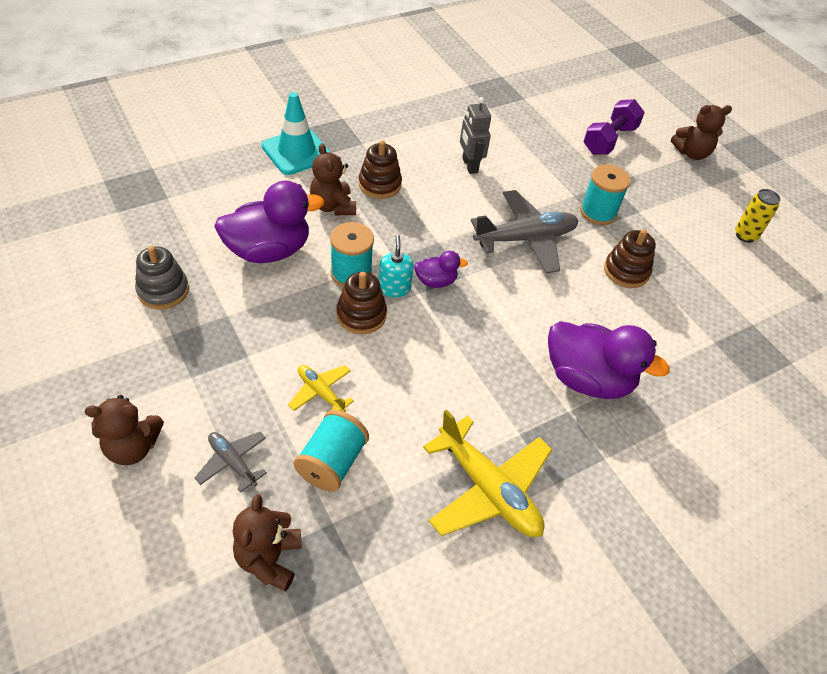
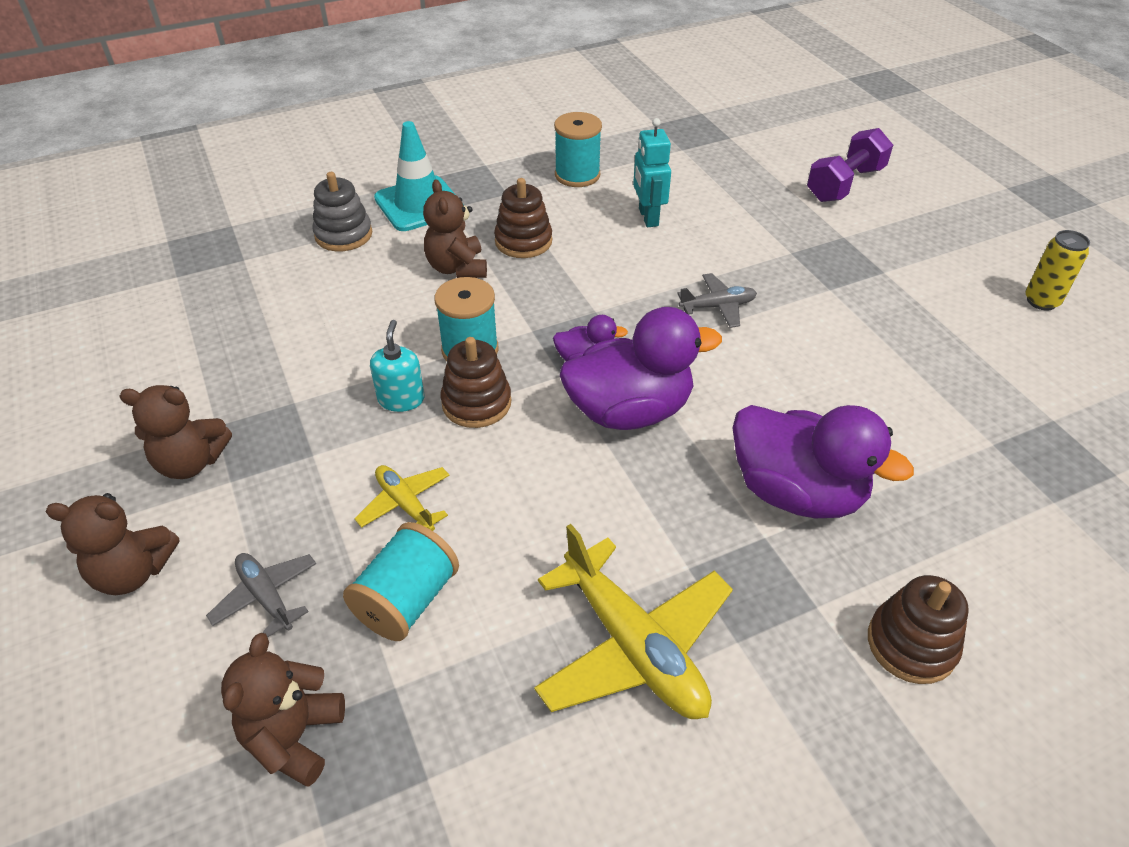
camera: 10 degrees right, 5 degrees down
grey stacking toy [135,246,189,309] -> grey stacking toy moved to [312,172,372,251]
purple duck [214,181,325,263] -> purple duck moved to [560,307,722,430]
turquoise soap dispenser [379,235,414,297] -> turquoise soap dispenser moved to [370,320,424,412]
grey robot [460,97,491,174] -> turquoise robot [633,118,671,227]
grey plane [471,190,578,274] -> grey plane [677,273,757,328], size x0.52
turquoise spool [580,165,631,225] -> turquoise spool moved to [554,112,602,187]
brown stacking toy [604,229,656,288] -> brown stacking toy moved to [868,575,969,684]
brown teddy bear [671,105,732,160] -> brown teddy bear moved to [119,385,232,479]

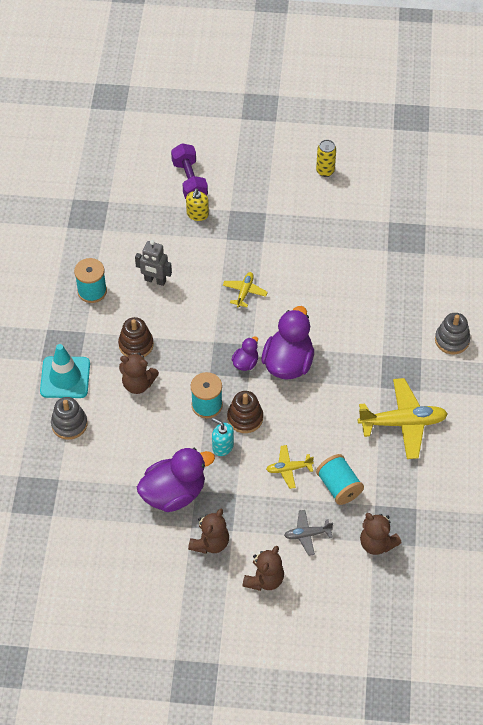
camera: 60 degrees left, 10 degrees up
turquoise robot [633,118,671,227] -> grey robot [135,240,172,286]
grey plane [677,273,757,328] -> yellow plane [223,272,268,307]
purple duck [732,405,914,518] -> purple duck moved to [137,448,215,512]
brown stacking toy [868,575,969,684] -> grey stacking toy [435,313,470,354]
none -> yellow soap dispenser [186,189,209,221]

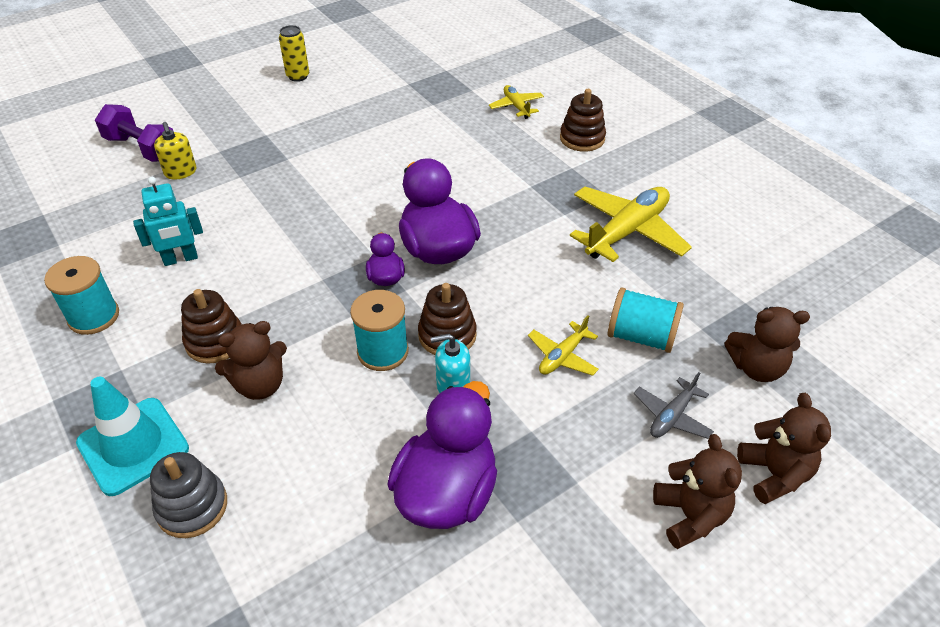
camera: 40 degrees left, 10 degrees down
grey robot [135,240,172,286] -> turquoise robot [133,177,203,266]
brown teddy bear [188,509,229,554] -> brown teddy bear moved to [737,393,831,504]
yellow plane [223,272,268,307] -> yellow plane moved to [489,85,544,119]
grey stacking toy [435,313,470,354] -> brown stacking toy [560,89,606,152]

